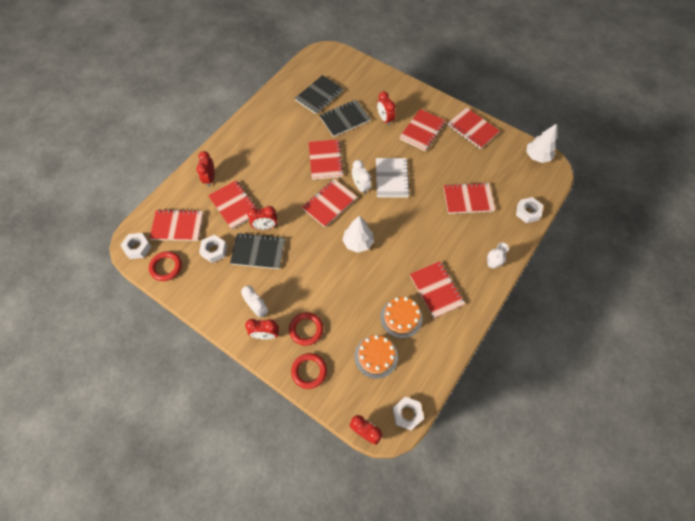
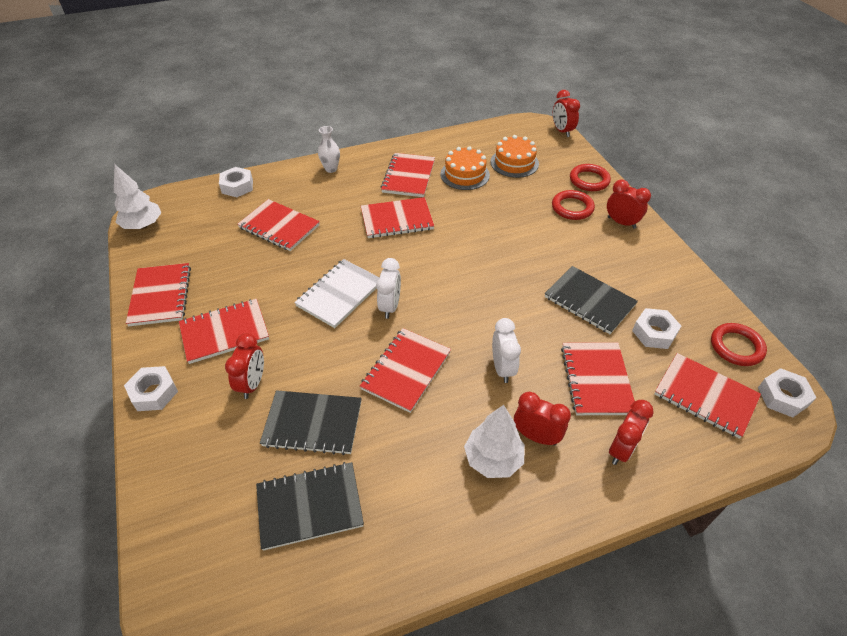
camera: 145 degrees left, 15 degrees down
white clock [241,286,268,317] -> white clock moved to [492,318,521,383]
red clock [247,206,277,230] -> red clock moved to [514,392,571,446]
red notebook [302,179,357,227] -> red notebook moved to [361,197,434,238]
white tree [342,216,374,253] -> white tree moved to [464,405,525,478]
white nut [393,397,424,430] -> white nut moved to [124,366,178,411]

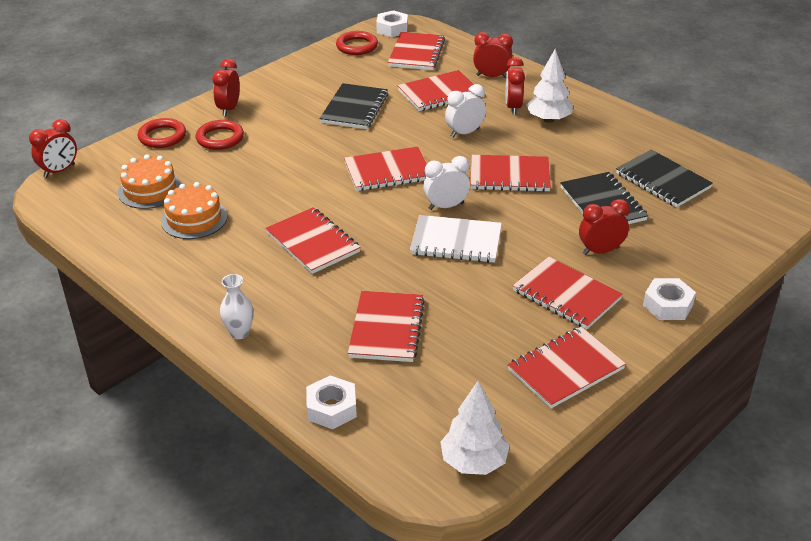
camera: 115 degrees left, 10 degrees down
red notebook [381,153,435,197] -> red notebook moved to [344,147,427,191]
white nut [632,308,681,349] -> none

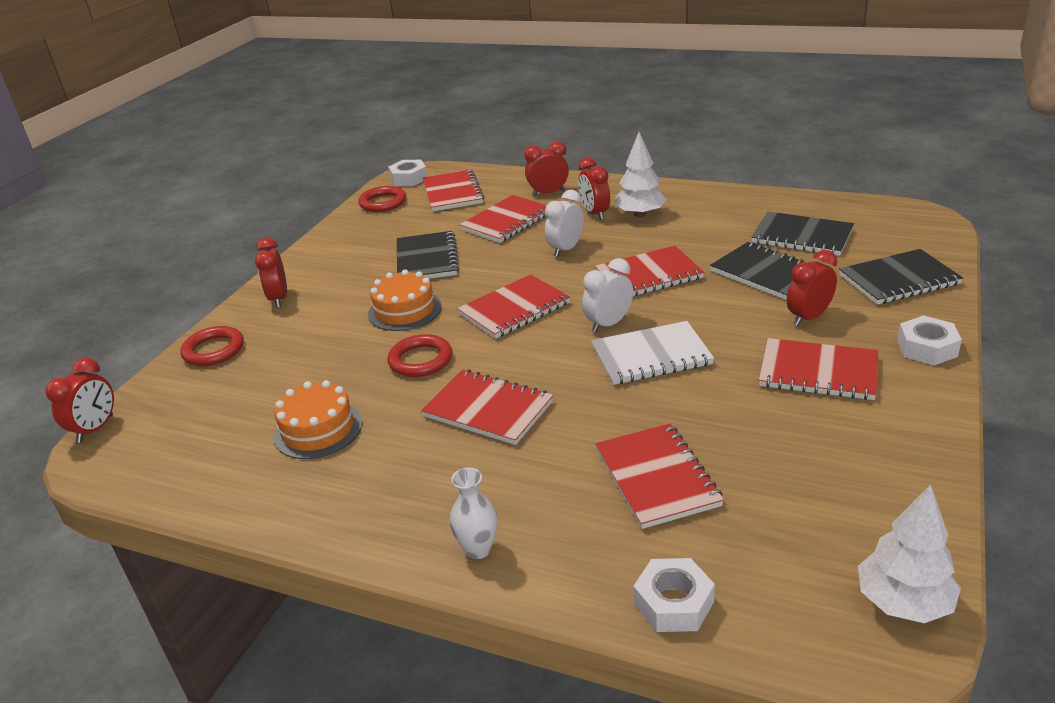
camera: 20 degrees left, 5 degrees down
orange cake [118,154,182,209] -> orange cake moved to [368,269,442,331]
red ring [196,120,244,150] -> red ring moved to [388,334,452,377]
red notebook [508,327,626,408] -> none
none -> black notebook [839,249,963,305]

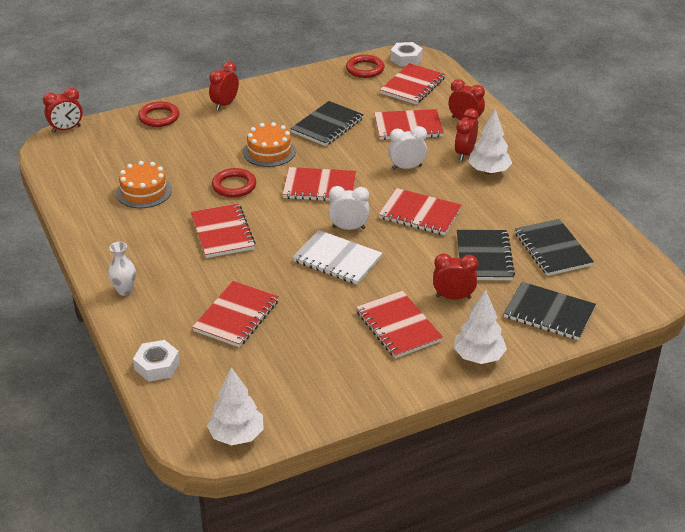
camera: 40 degrees right, 5 degrees up
white nut [897,315,962,365] -> white tree [454,290,507,364]

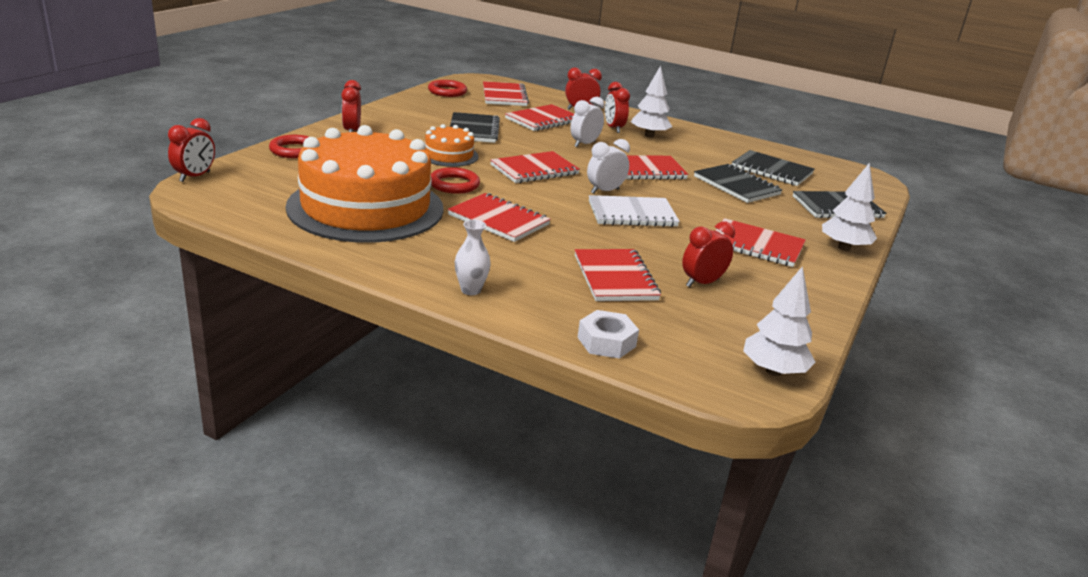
camera: 40 degrees left, 10 degrees down
orange cake [116,161,172,208] -> orange cake [286,125,444,243], size x2.24
white nut [390,42,423,67] -> none
red clock [433,253,478,299] -> red clock moved to [682,221,735,287]

